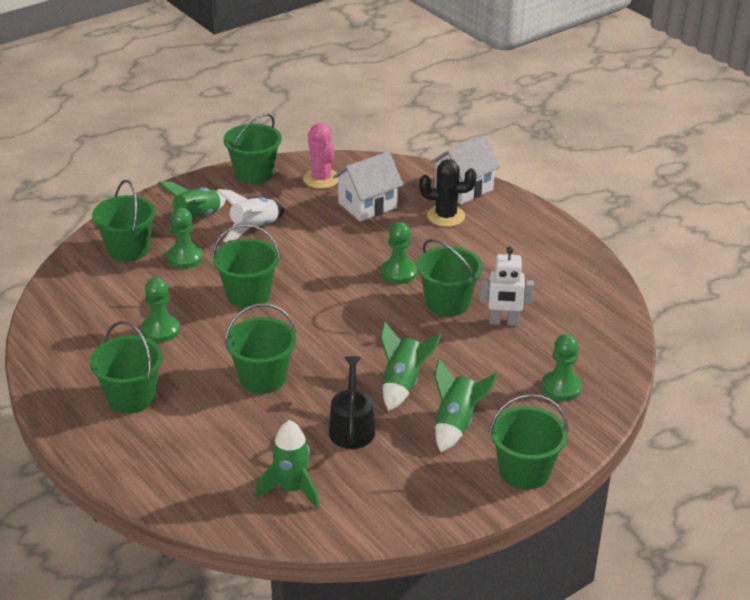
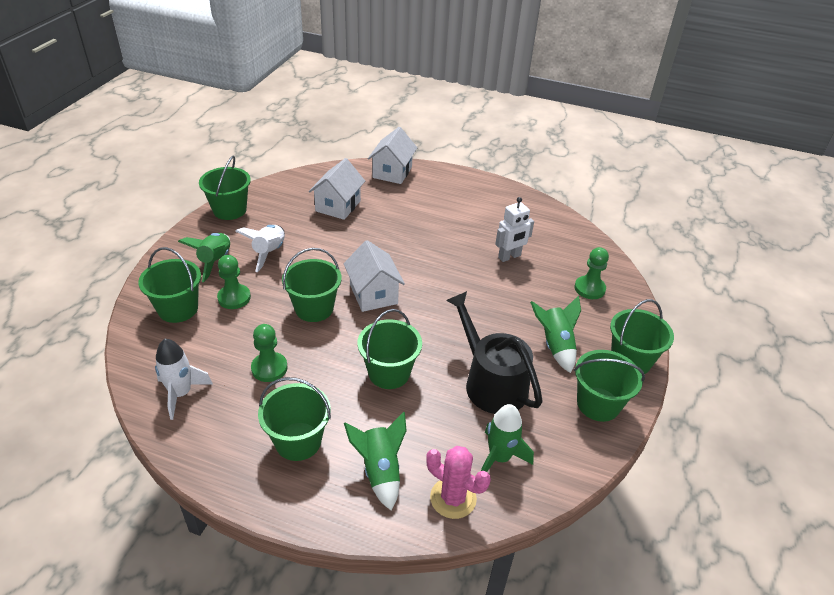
camera: 35 degrees left, 5 degrees up
pink cactus [303,123,338,189] -> pink cactus moved to [426,446,491,519]
black watering can [329,356,375,449] -> black watering can [446,291,543,414], size x1.55
green rocket [380,322,442,411] -> green rocket moved to [344,412,407,510]
green pawn [381,222,417,284] -> none
green bucket [417,239,483,317] -> green bucket moved to [574,350,645,422]
black cactus [419,159,476,227] -> none
none -> white rocket [155,339,213,420]
none -> white house [344,240,405,312]

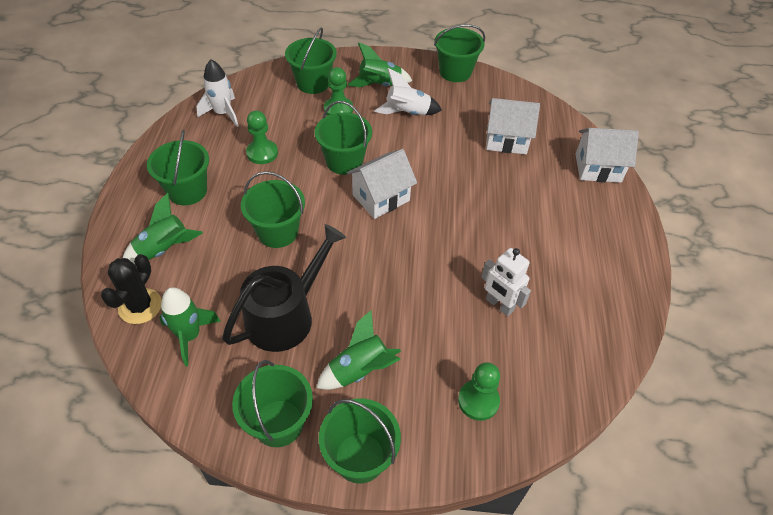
camera: 75 degrees right, 10 degrees up
pink cactus [426,446,491,519] -> black cactus [101,254,162,324]

